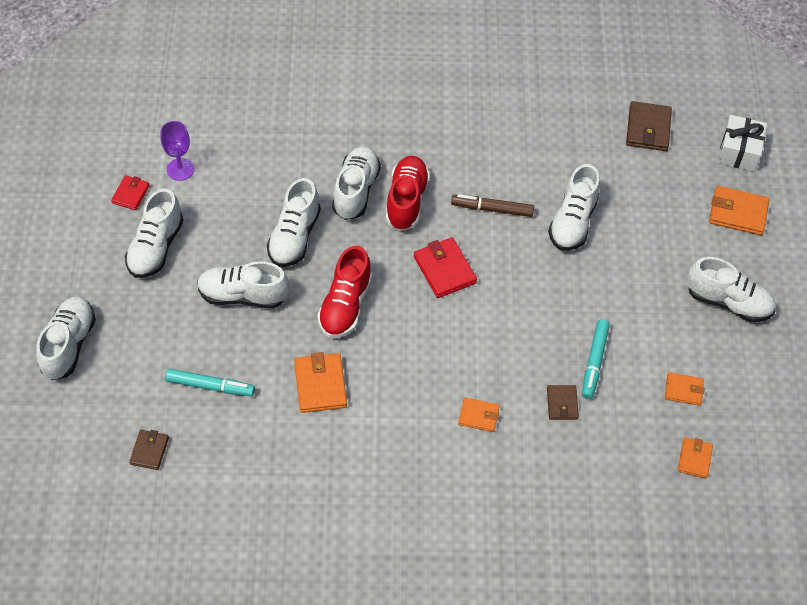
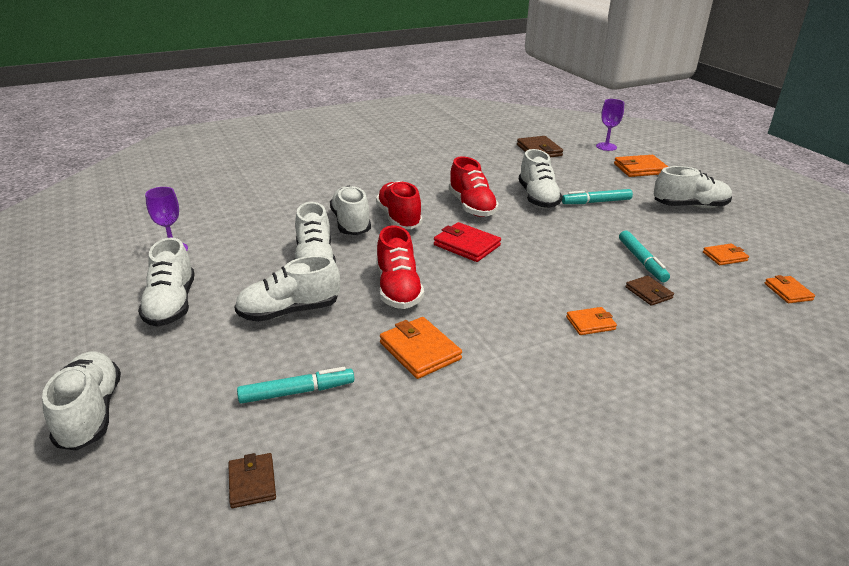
camera: 25 degrees left, 25 degrees down
red wallet [111,175,150,210] -> none
brown marker [451,194,534,217] -> red shoe [449,156,499,217]
white gift [718,115,767,172] -> purple goblet [596,99,624,151]
none -> turquoise marker [562,189,633,204]

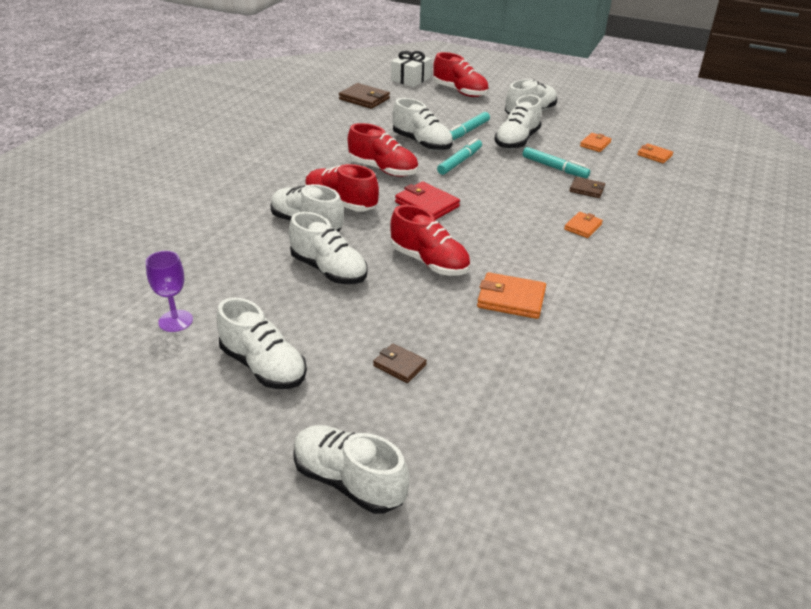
camera: 40 degrees left, 5 degrees up
brown wallet [228,453,276,508] -> brown wallet moved to [373,343,427,383]
white shoe [234,255,340,322] -> white shoe moved to [495,95,542,149]
turquoise marker [237,367,354,404] -> turquoise marker moved to [437,138,482,175]
red wallet [434,222,501,262] -> red wallet turned 45 degrees clockwise [395,181,460,220]
purple goblet [596,99,624,151] -> white gift [391,51,432,87]
orange wallet [614,155,668,177] -> red shoe [433,52,489,97]

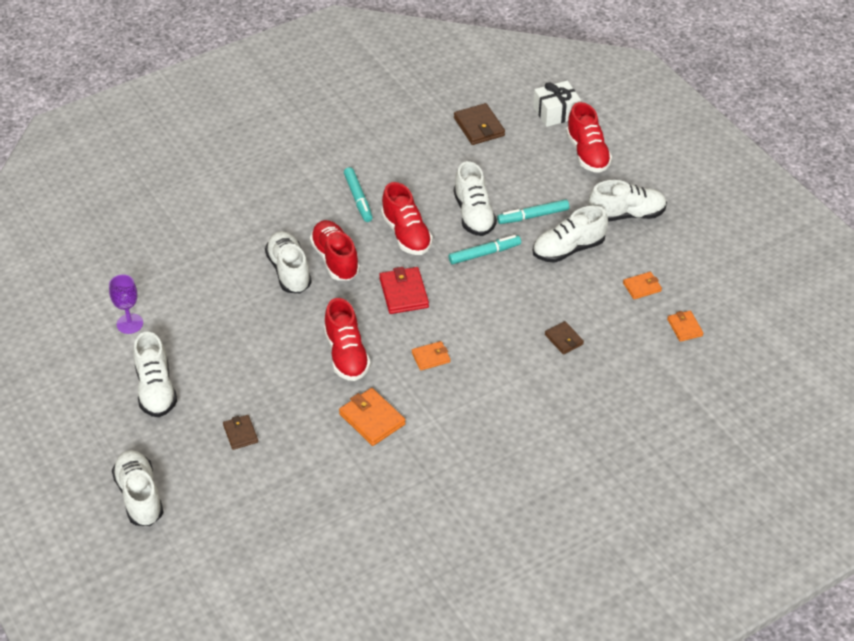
camera: 35 degrees right, 10 degrees up
white shoe [289,212,368,284] -> none
turquoise marker [522,147,590,178] -> turquoise marker moved to [344,167,373,222]
orange wallet [564,212,603,238] -> orange wallet moved to [412,341,450,371]

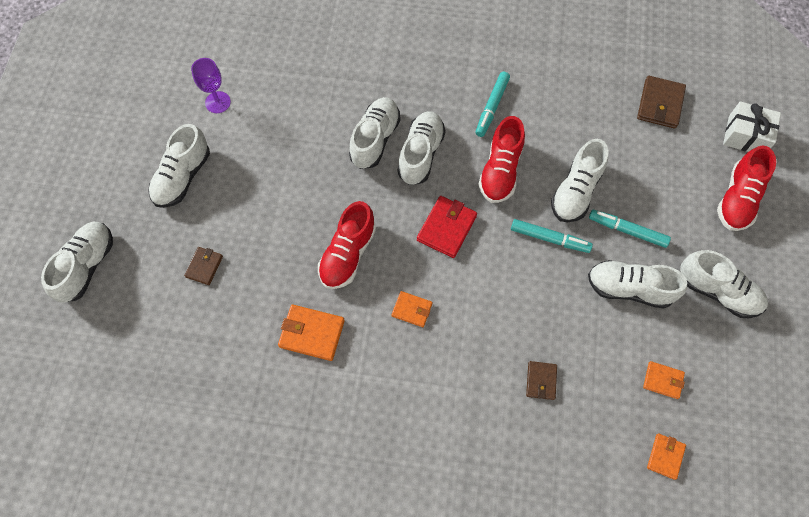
camera: 40 degrees right, 20 degrees up
red shoe [310,220,360,281] -> white shoe [397,111,446,185]
orange wallet [339,388,406,446] -> orange wallet turned 75 degrees counterclockwise [278,305,345,361]

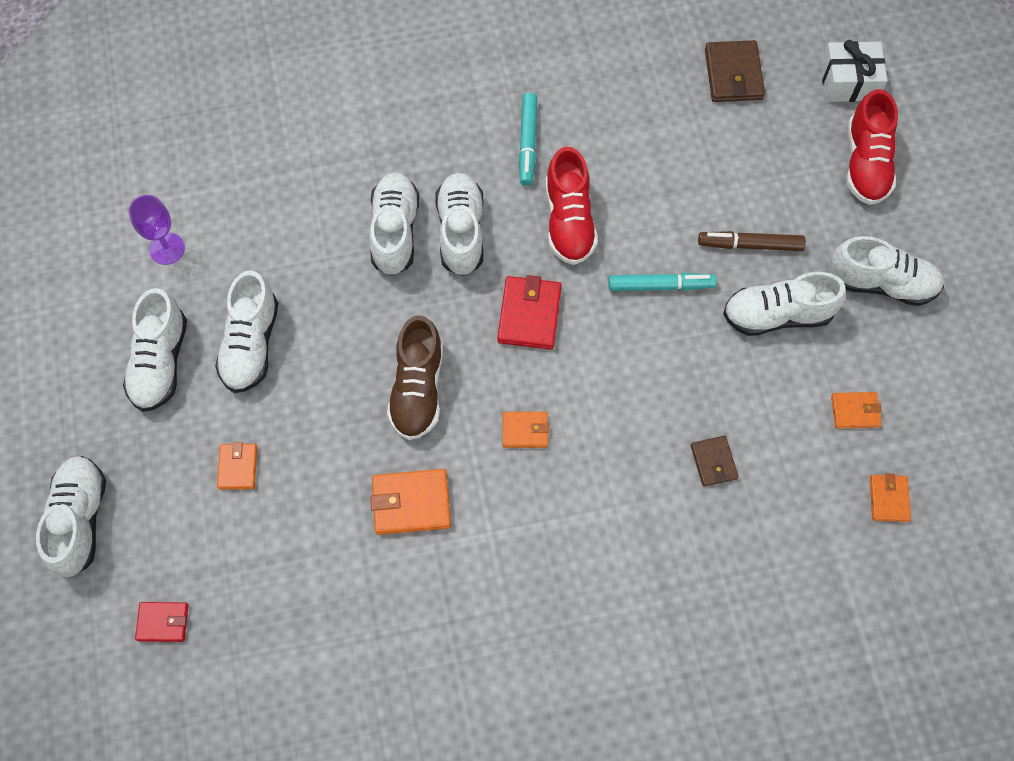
camera: 20 degrees left, 0 degrees up
brown wallet [184,247,223,285] -> orange wallet [217,442,257,490]
red shoe [318,201,376,289] -> brown shoe [387,315,443,440]
white shoe [551,139,609,223] -> white shoe moved to [215,271,278,393]
turquoise marker [589,210,671,248] -> brown marker [698,231,806,251]
none -> red wallet [135,602,188,642]

